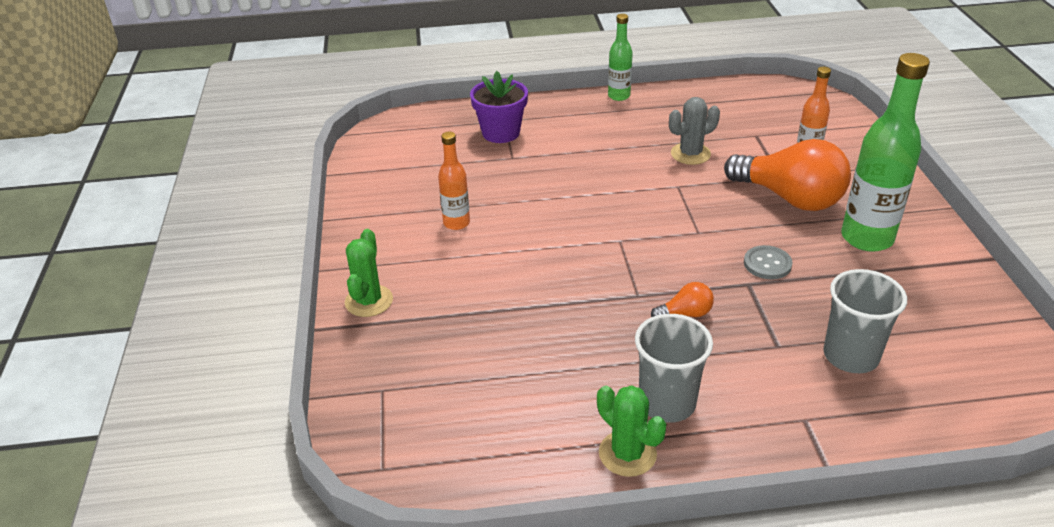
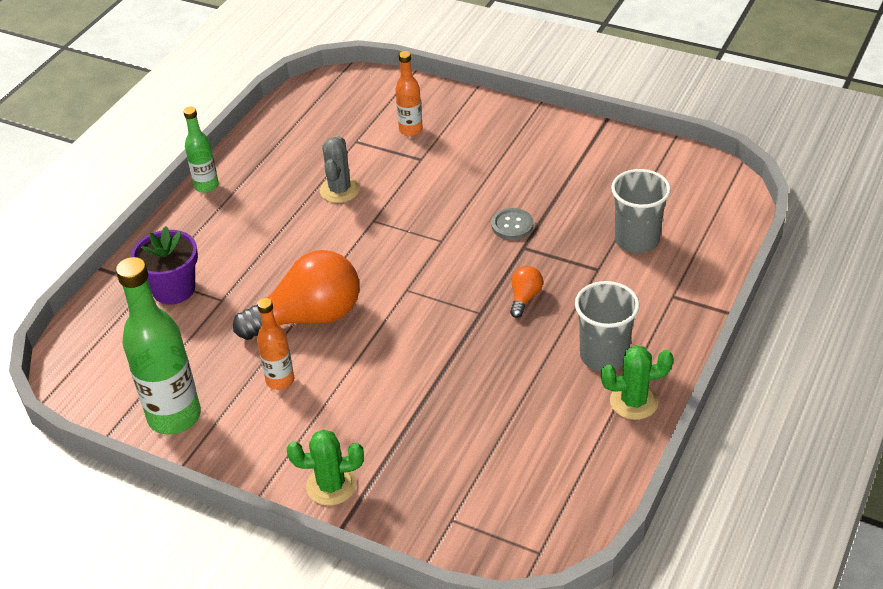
camera: 55 degrees left, 5 degrees up
green cactus [345,229,393,317] -> green cactus turned 45 degrees counterclockwise [287,430,364,506]
orange light bulb [724,139,851,211] -> orange light bulb moved to [233,250,360,340]
green bottle [841,53,930,252] -> green bottle moved to [116,257,201,435]

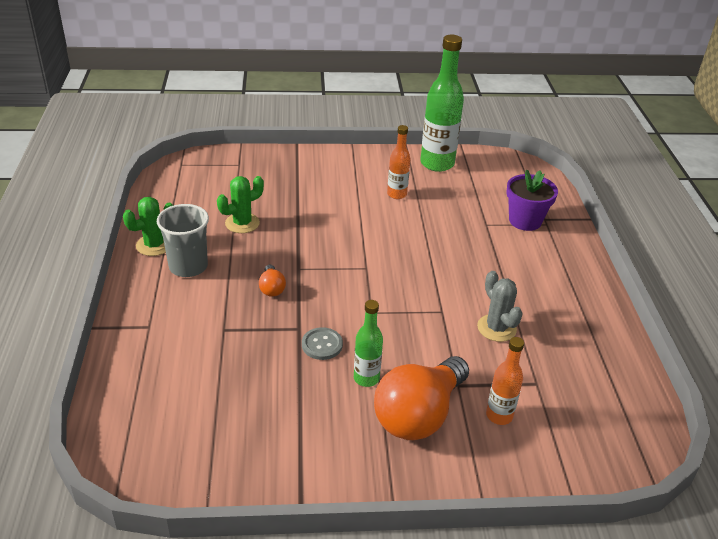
camera: 145 degrees right, 5 degrees down
green bottle [183,107,219,193] -> green bottle moved to [354,300,383,387]
orange light bulb [233,250,360,340] -> orange light bulb moved to [374,356,469,440]
green cactus [287,430,364,506] -> green cactus moved to [217,176,264,233]
grey cup [611,169,671,253] -> none

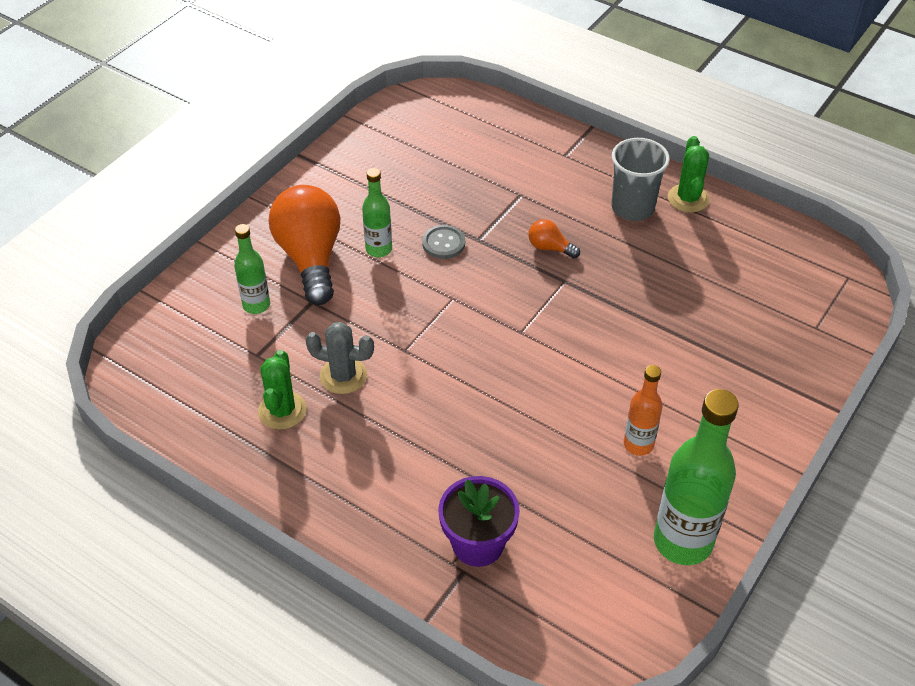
camera: 130 degrees right, 10 degrees up
green cactus [217,176,264,233] -> green cactus moved to [258,350,306,430]
orange bottle [486,337,524,425] -> green bottle [234,224,270,314]

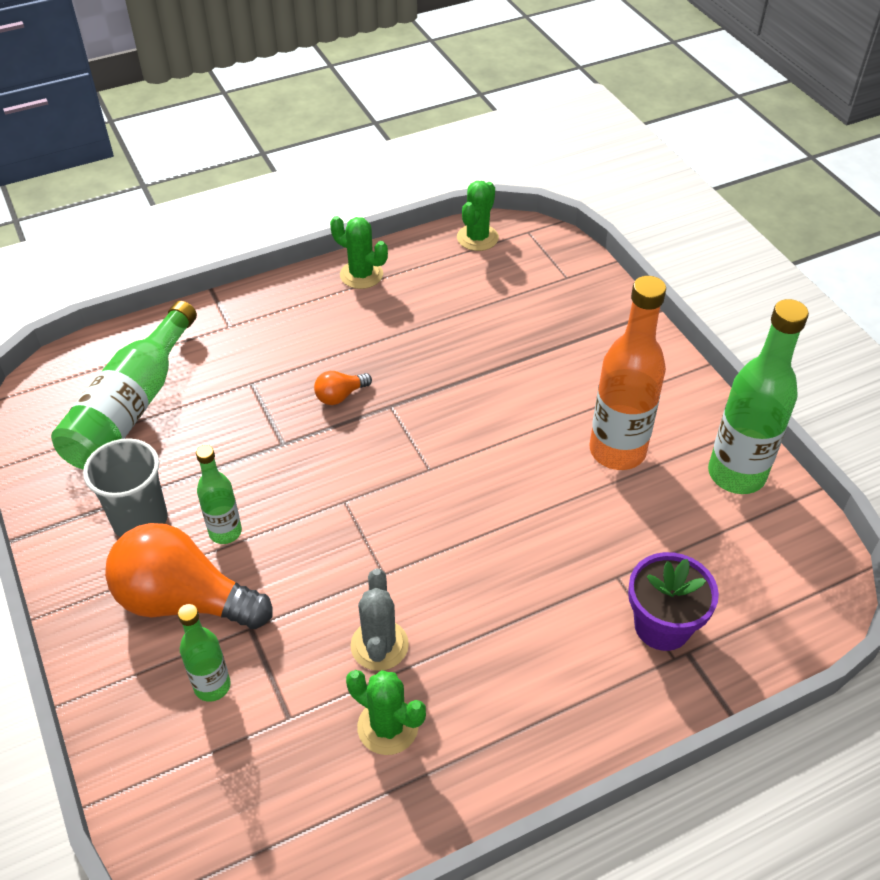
camera: 60 degrees left, 0 degrees up
grey cactus [305,322,374,394] -> grey cactus turned 45 degrees counterclockwise [351,569,409,671]
grey button [422,225,465,259] -> none
grey cup [611,138,670,221] -> grey cup moved to [83,438,168,537]
orange bottle [624,365,663,456] -> orange bottle [590,276,666,470], size x1.84
none -> green bottle [51,301,197,470]
none -> green cactus [457,181,499,251]

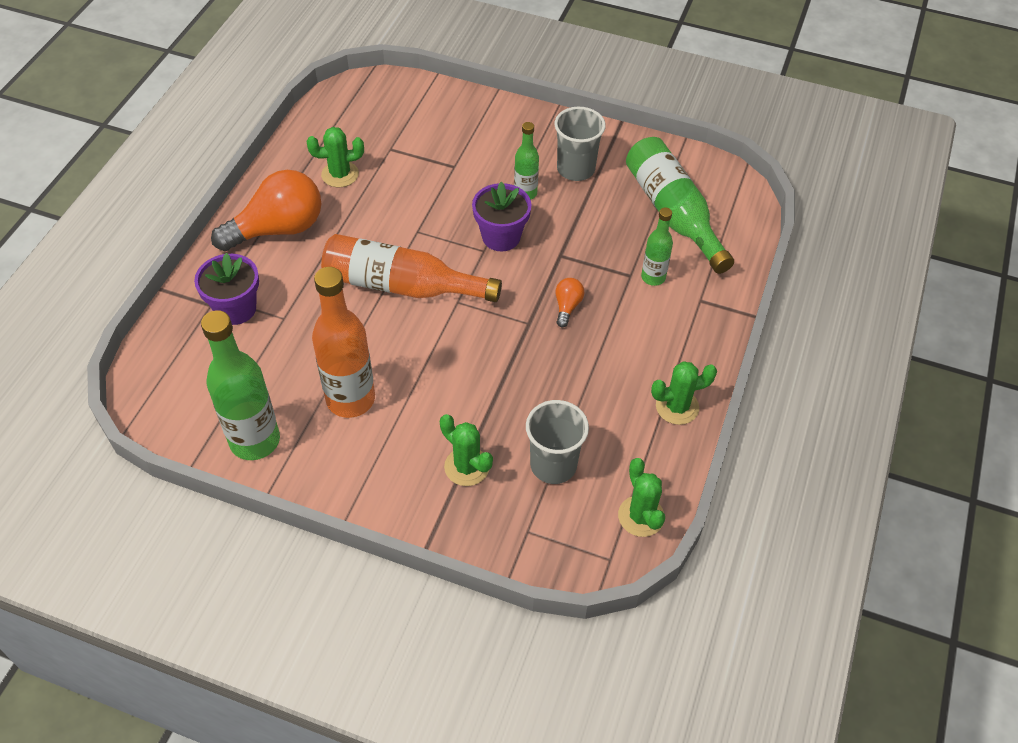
camera: 135 degrees right, 5 degrees up
orange light bulb [105,523,272,629] -> orange light bulb moved to [211,170,321,251]
green bottle [178,604,231,702] -> green bottle moved to [641,207,673,286]
grey cactus [351,569,409,671] -> none
none -> orange bottle [321,234,502,302]
none -> green cactus [440,414,493,486]
none -> purple flower pot [472,182,532,251]
none -> grey cup [526,400,589,484]

